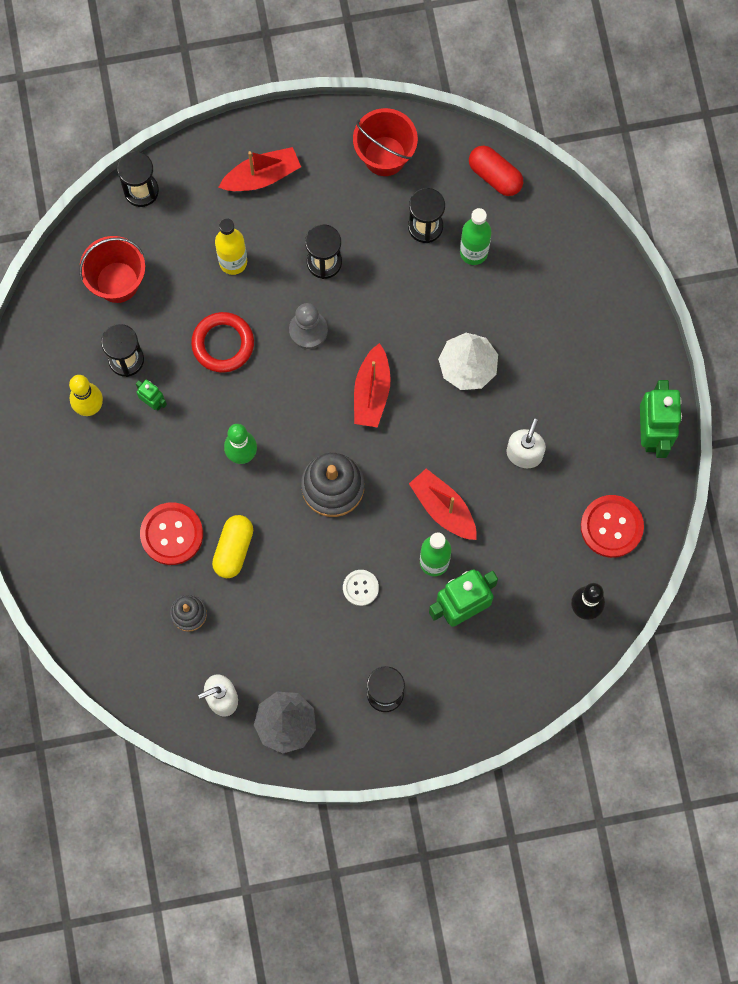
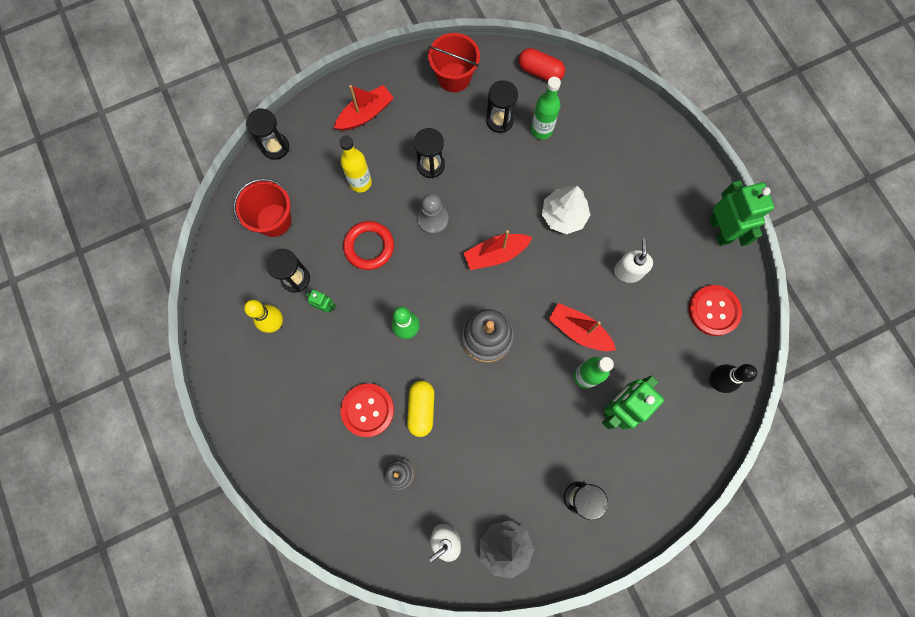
camera: 15 degrees left, 0 degrees up
white button [343,570,379,606] -> none
red boat [354,343,391,428] -> red boat turned 75 degrees clockwise [463,230,533,270]

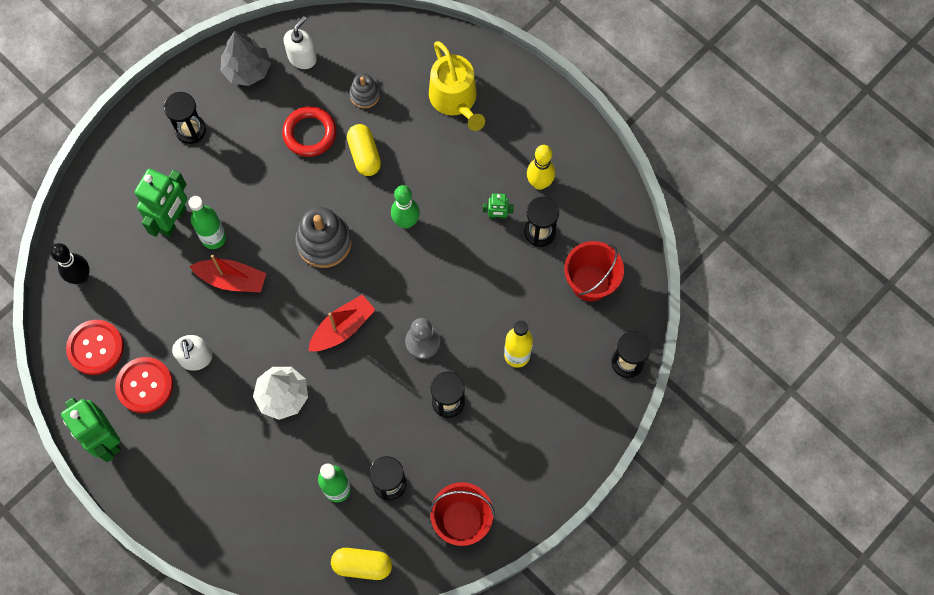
camera: 160 degrees right, 5 degrees down
red boat [334,85,394,131] -> none
red button [341,383,394,437] -> red button moved to [115,357,173,413]
red ring [343,221,394,270] -> red ring moved to [282,106,336,157]
red capsule [519,48,565,81] -> yellow capsule [331,548,392,580]
none -> yellow watering can [429,41,485,131]

